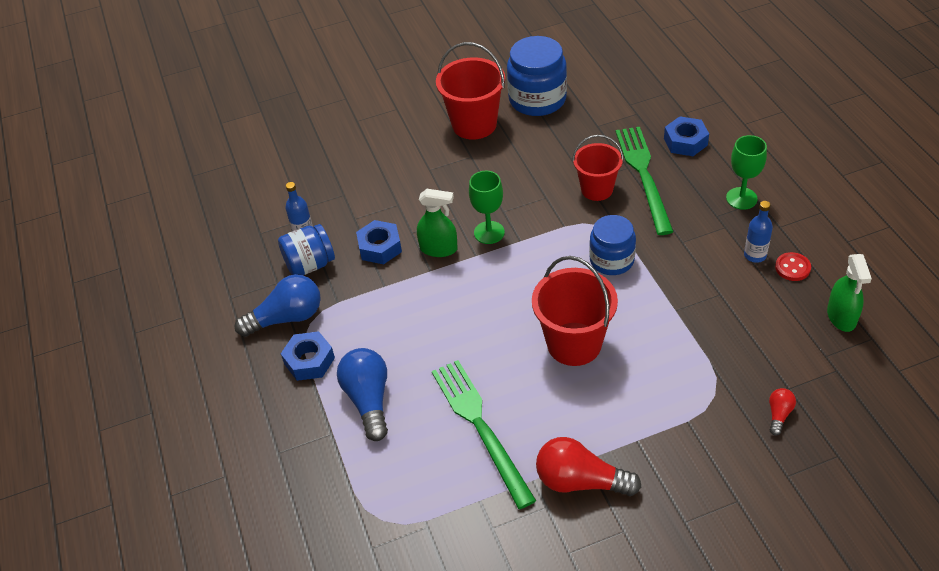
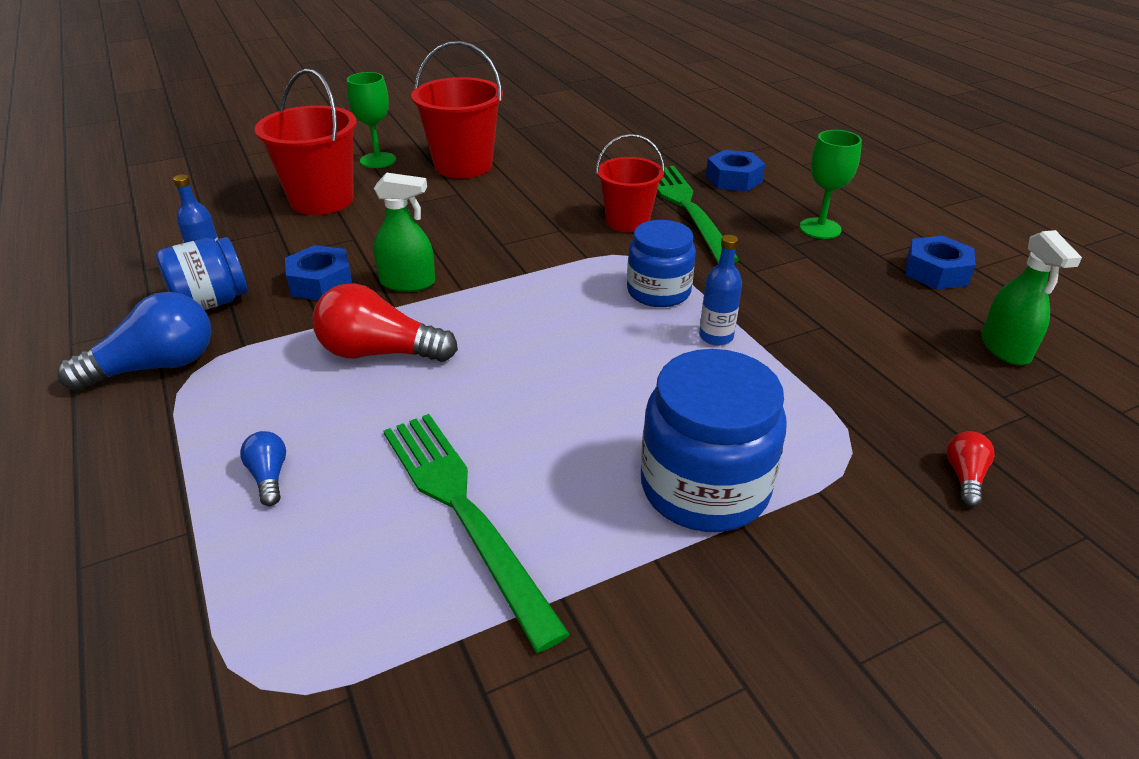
camera: 10 degrees left, 10 degrees down
blue nut [281,331,335,381] -> blue nut moved to [906,236,976,290]
blue light bulb [337,348,388,441] -> blue light bulb [240,431,286,506], size x0.49
green goblet [469,171,505,244] -> green goblet moved to [347,72,396,168]
blue jar [507,36,567,116] -> blue jar moved to [641,349,787,532]
red bucket [532,256,618,366] -> red bucket moved to [255,68,357,215]
red light bulb [536,437,641,496] -> red light bulb moved to [312,283,458,362]
blue bottle [744,201,773,263] -> blue bottle moved to [699,235,742,346]
red button [775,252,811,281] -> none

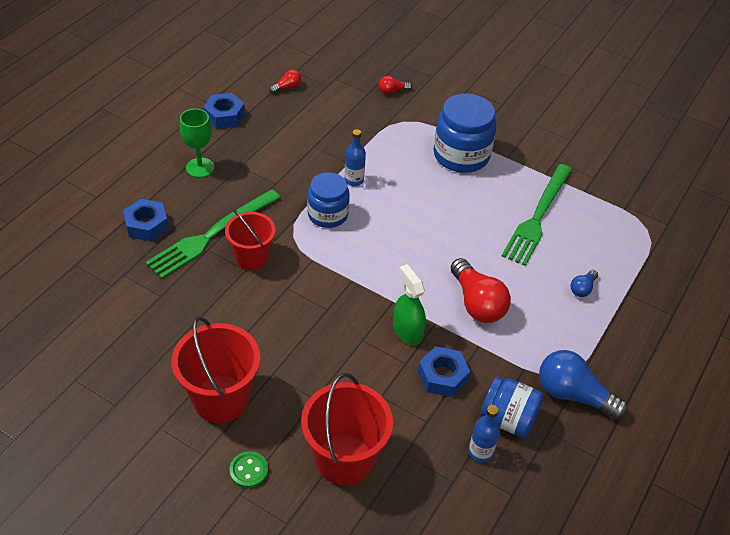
camera: 125 degrees left, 10 degrees up
green goblet [347,72,396,168] -> green button [229,451,268,488]
green spray bottle [981,230,1082,365] -> red light bulb [269,70,301,94]

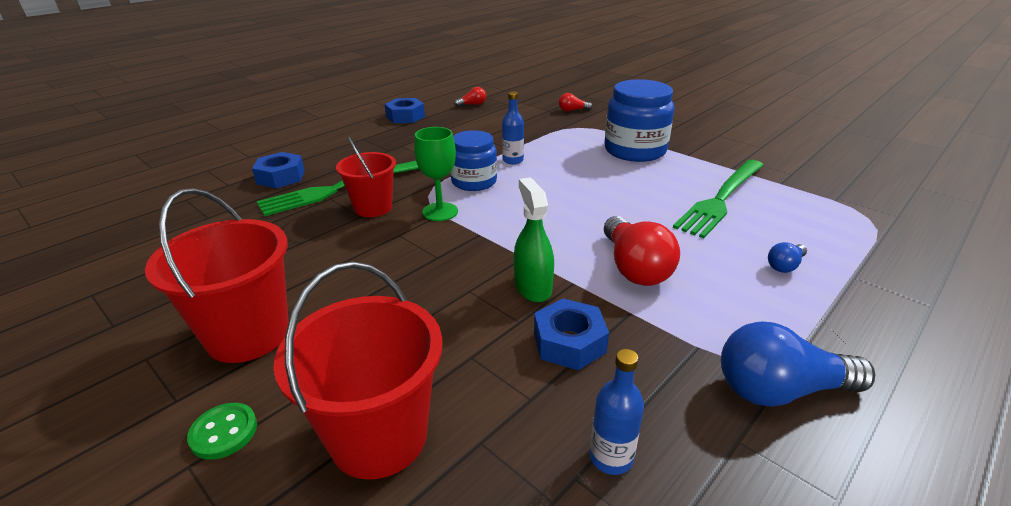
camera: 15 degrees right, 15 degrees down
green goblet [180,109,214,178] -> green goblet moved to [414,127,458,221]
blue jar [480,376,544,438] -> none
blue light bulb [539,350,628,420] -> blue light bulb turned 45 degrees counterclockwise [721,321,875,407]

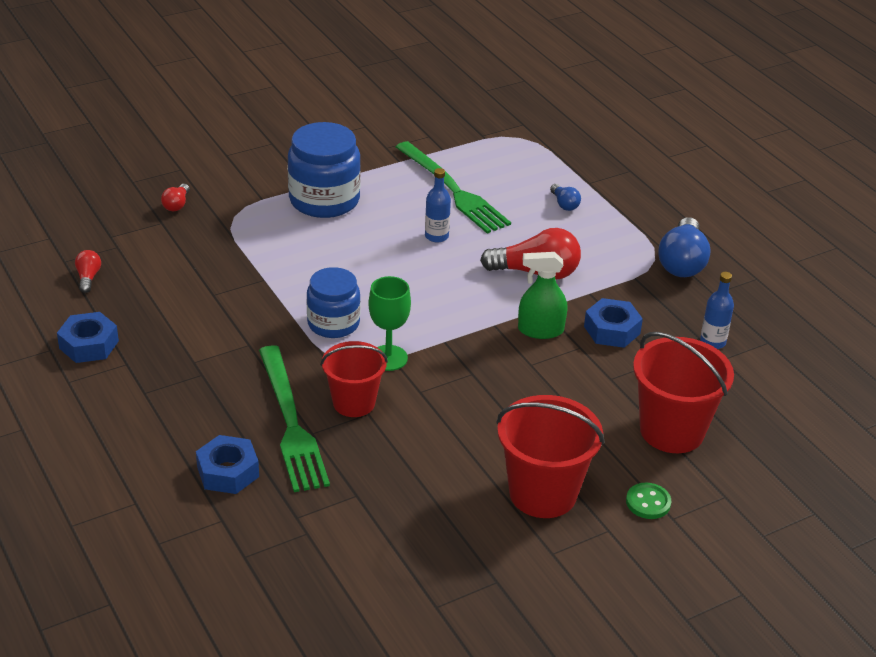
camera: 75 degrees left, 5 degrees up
blue bottle [502,92,524,164] -> blue bottle moved to [425,168,451,242]

